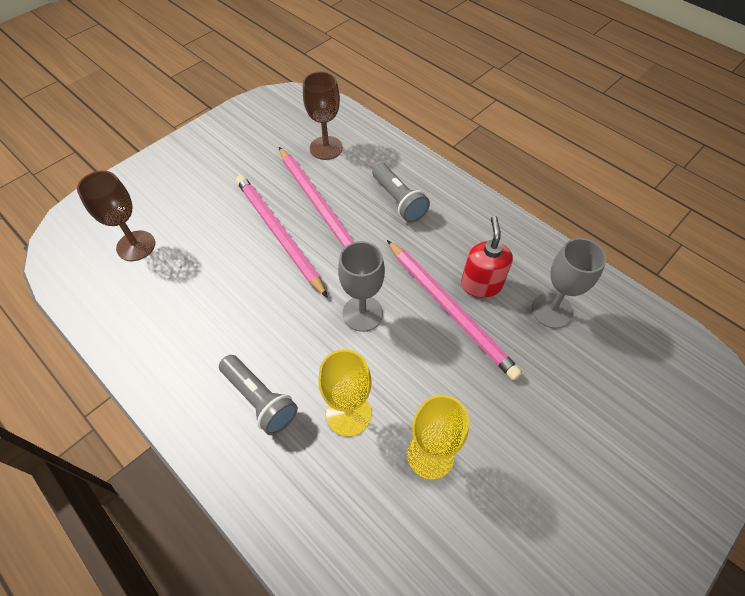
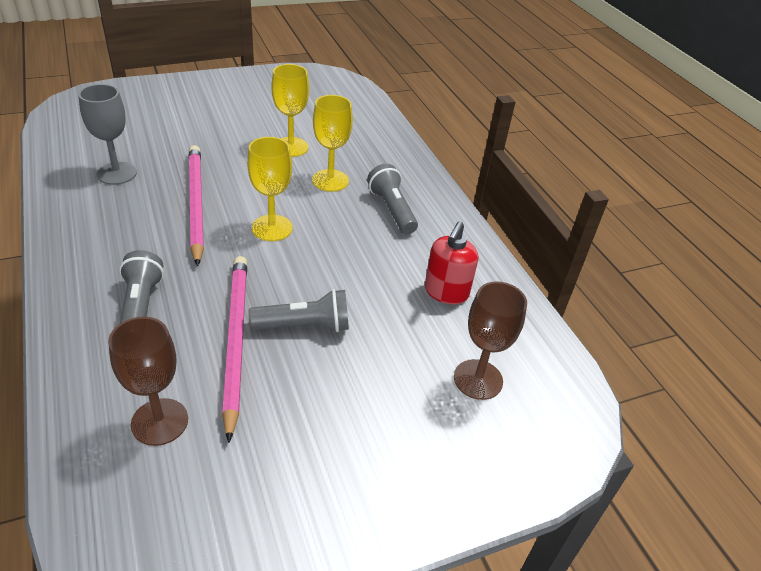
camera: 160 degrees left, 15 degrees down
pink pencil [236,175,328,298] -> grey flashlight [248,289,349,332]
grey goblet [338,241,385,332] -> yellow goblet [247,137,293,241]
red soap dispenser [461,216,513,298] -> red soap dispenser moved to [425,221,478,304]

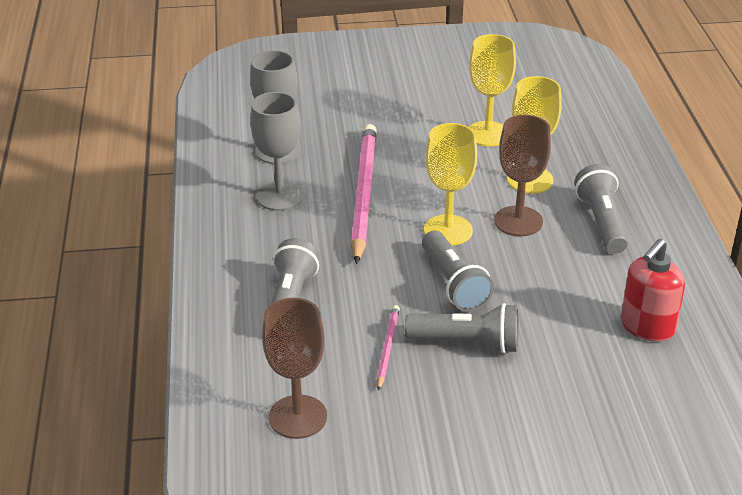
camera: 20 degrees right, 5 degrees down
pink pencil [222,256,247,443] -> pink pencil [377,305,400,391], size x0.46
brown goblet [454,281,527,400] -> brown goblet moved to [494,115,551,236]
none -> grey goblet [250,92,304,211]
none -> grey flashlight [422,231,494,312]

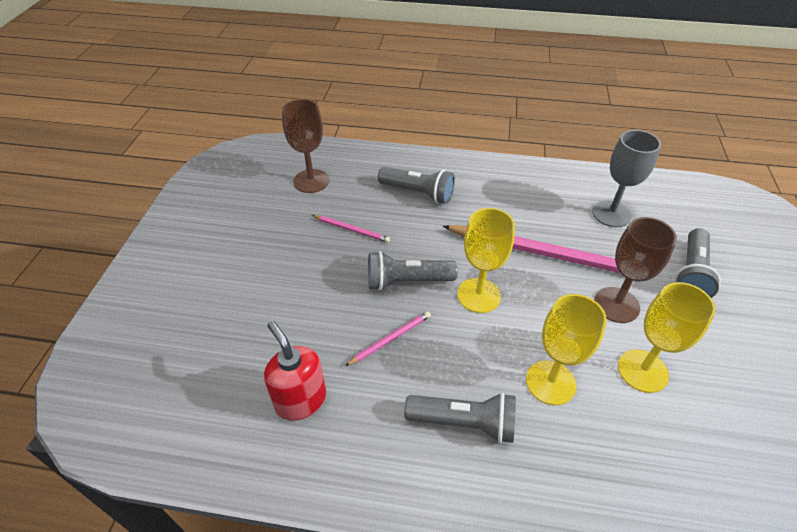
camera: 105 degrees right, 10 degrees up
grey goblet [250,92,304,211] -> none
grey flashlight [405,303,519,354] -> grey flashlight moved to [675,228,721,298]
brown goblet [494,115,551,236] -> brown goblet moved to [594,217,677,323]
none -> pink pencil [345,311,431,366]

